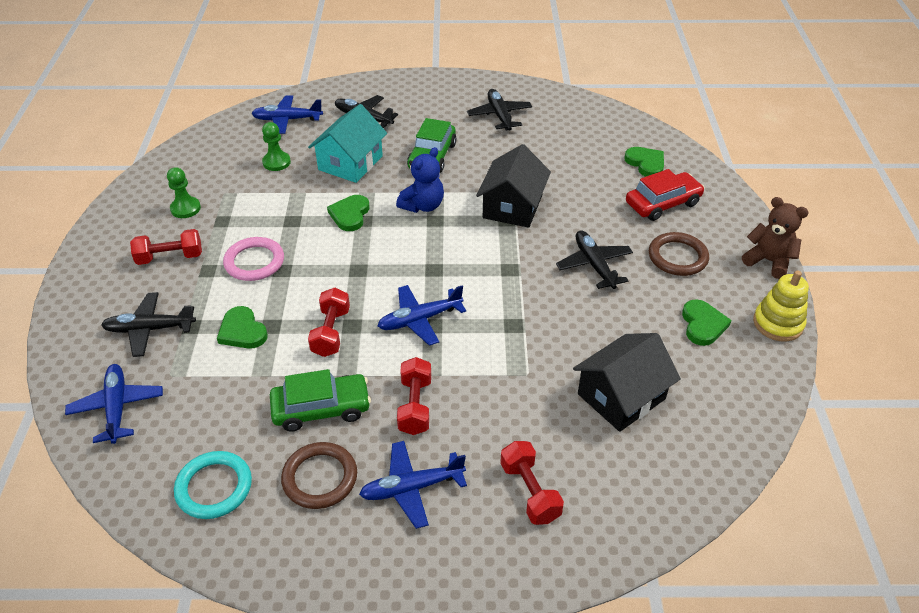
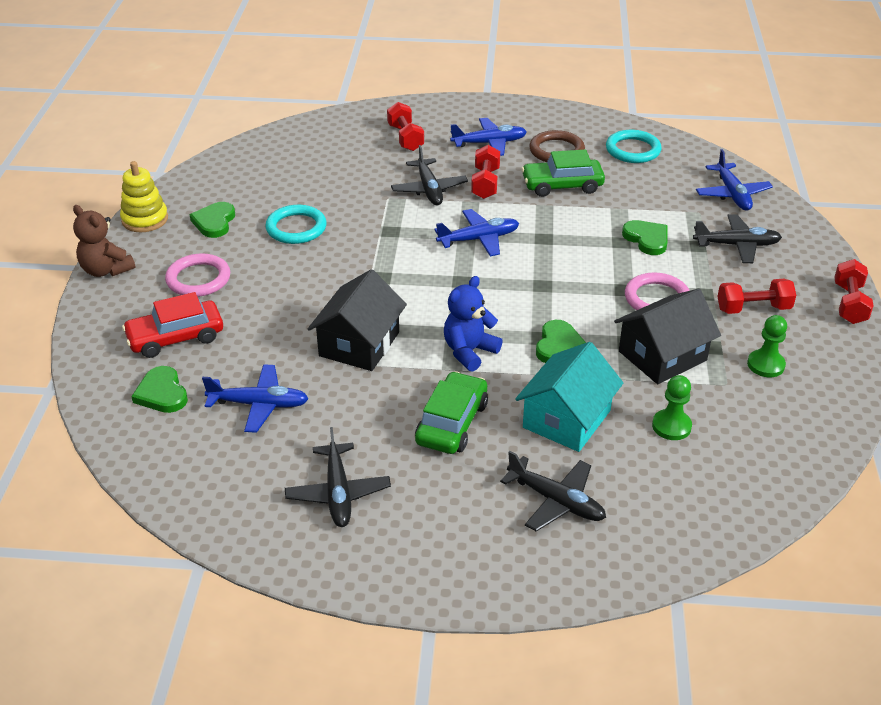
camera: 175 degrees left, 5 degrees down
blue plane [251,95,323,134] -> blue plane moved to [202,364,309,433]
red dumbbell [308,287,350,357] -> red dumbbell moved to [834,259,874,324]
black plane [556,230,633,289] -> black plane moved to [391,145,468,205]
black house [573,333,681,432] -> black house moved to [614,289,721,384]
brown ring [649,232,709,276] -> pink ring [165,253,230,297]
none -> turquoise ring [265,205,327,244]

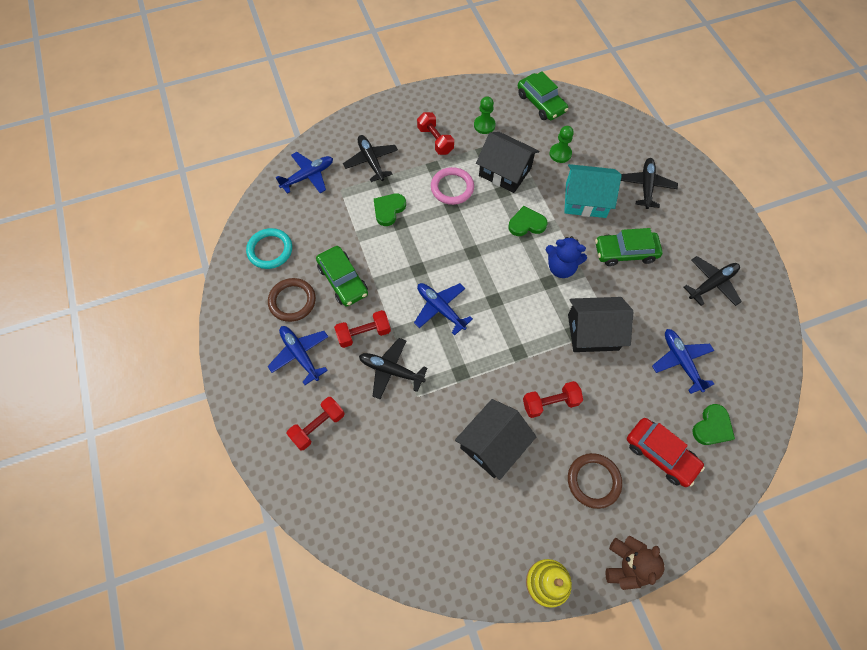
camera: 115 degrees left, 25 degrees up
pink ring [165,253,230,297] -> brown ring [568,453,622,509]
green heart [190,202,235,238] -> none
turquoise ring [265,205,327,244] -> black house [455,399,536,480]
black plane [391,145,468,205] -> black plane turned 120 degrees counterclockwise [359,338,427,399]
red dumbbell [834,259,874,324] -> red dumbbell moved to [523,381,583,418]
none -> green car [518,71,568,120]

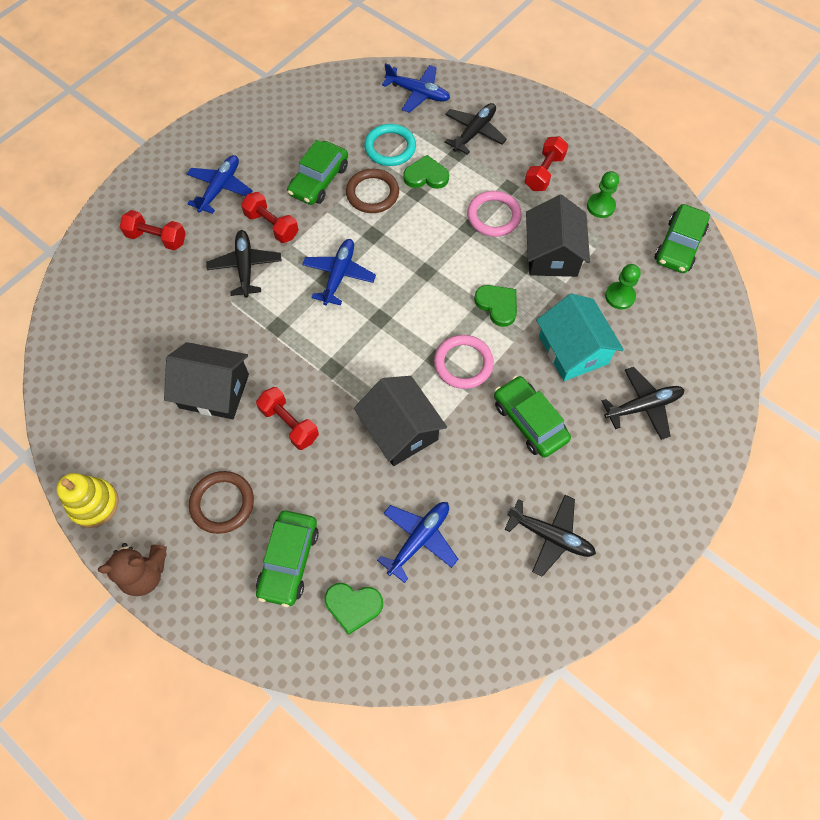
camera: 60 degrees right, 0 degrees up
turquoise ring [246,228,292,269] -> turquoise ring moved to [364,124,416,166]
brown ring [268,278,316,322] -> brown ring moved to [346,169,399,213]
blue teddy bear [546,236,587,278] -> pink ring [434,335,494,389]
red car [627,418,705,487] -> green car [256,511,319,607]

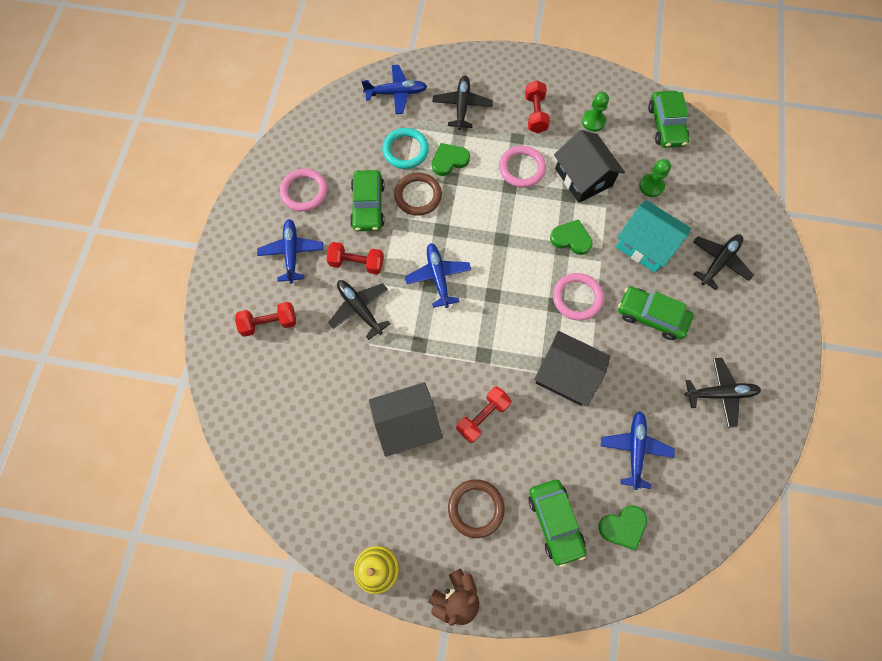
camera: 30 degrees left, 5 degrees up
red dumbbell [256,387,319,450] -> red dumbbell turned 60 degrees counterclockwise [456,386,511,443]
none -> pink ring [280,169,327,211]

